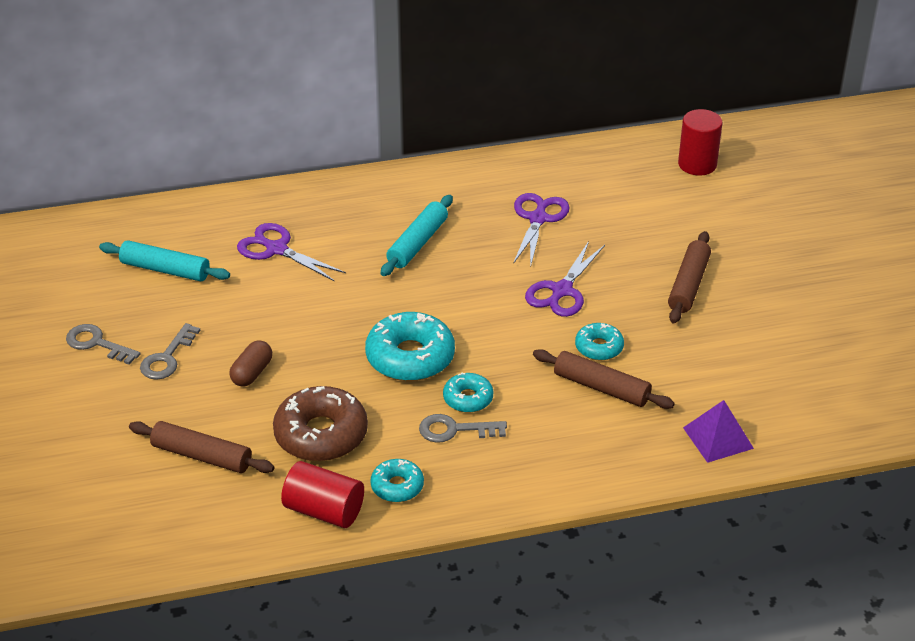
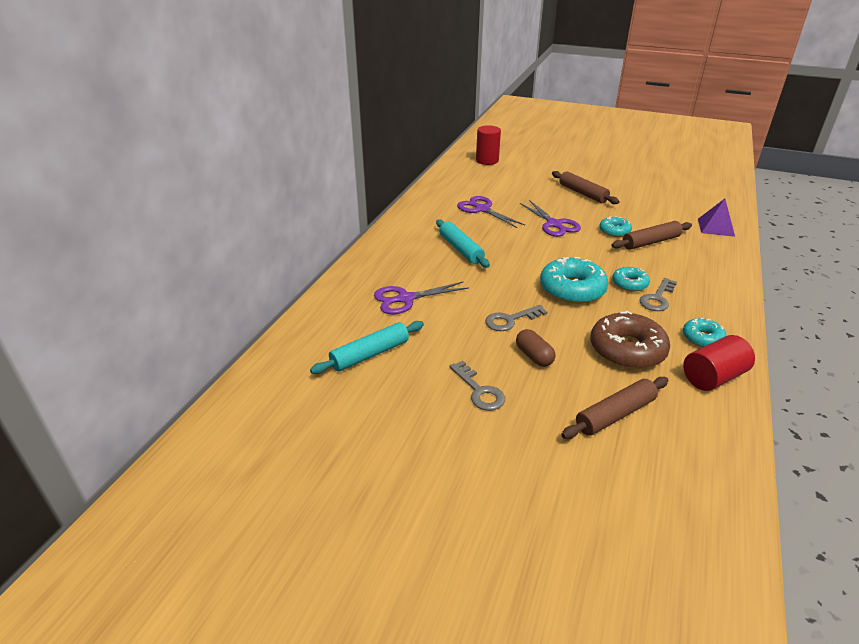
camera: 55 degrees left, 5 degrees down
grey key [66,324,141,365] -> grey key moved to [485,305,547,331]

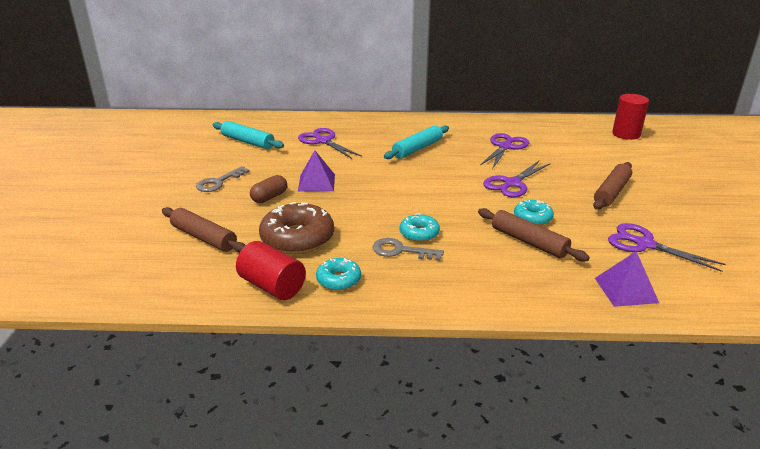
camera: 70 degrees right, 5 degrees down
grey key [485,305,547,331] -> purple pyramid [298,150,335,192]
turquoise donut [540,257,608,304] -> none
none -> purple scissors [608,223,726,272]

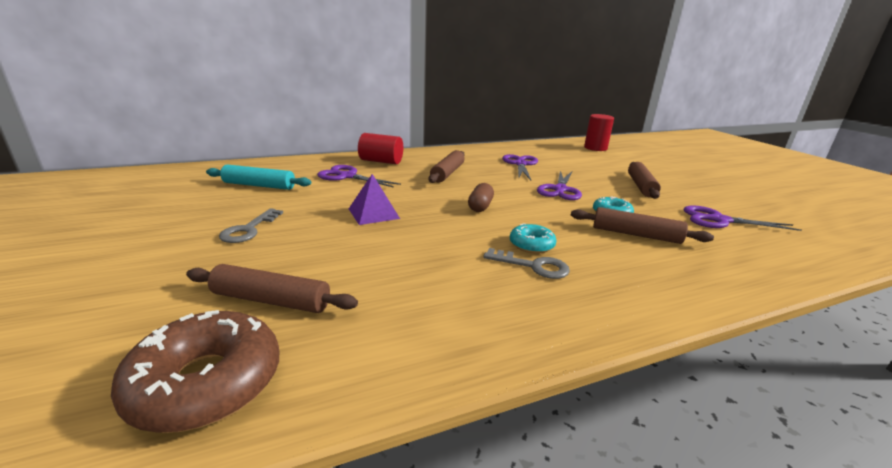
camera: 25 degrees left, 5 degrees down
red cylinder [236,241,306,300] -> red cylinder moved to [358,133,403,164]
brown capsule [250,175,287,203] -> brown capsule moved to [468,183,494,212]
brown donut [259,202,334,254] -> brown donut moved to [111,310,279,433]
turquoise donut [316,258,361,291] -> none
grey key [373,238,444,261] -> grey key turned 150 degrees counterclockwise [483,248,570,279]
turquoise rolling pin [384,125,449,159] -> brown rolling pin [428,150,465,183]
purple pyramid [595,251,659,307] -> none

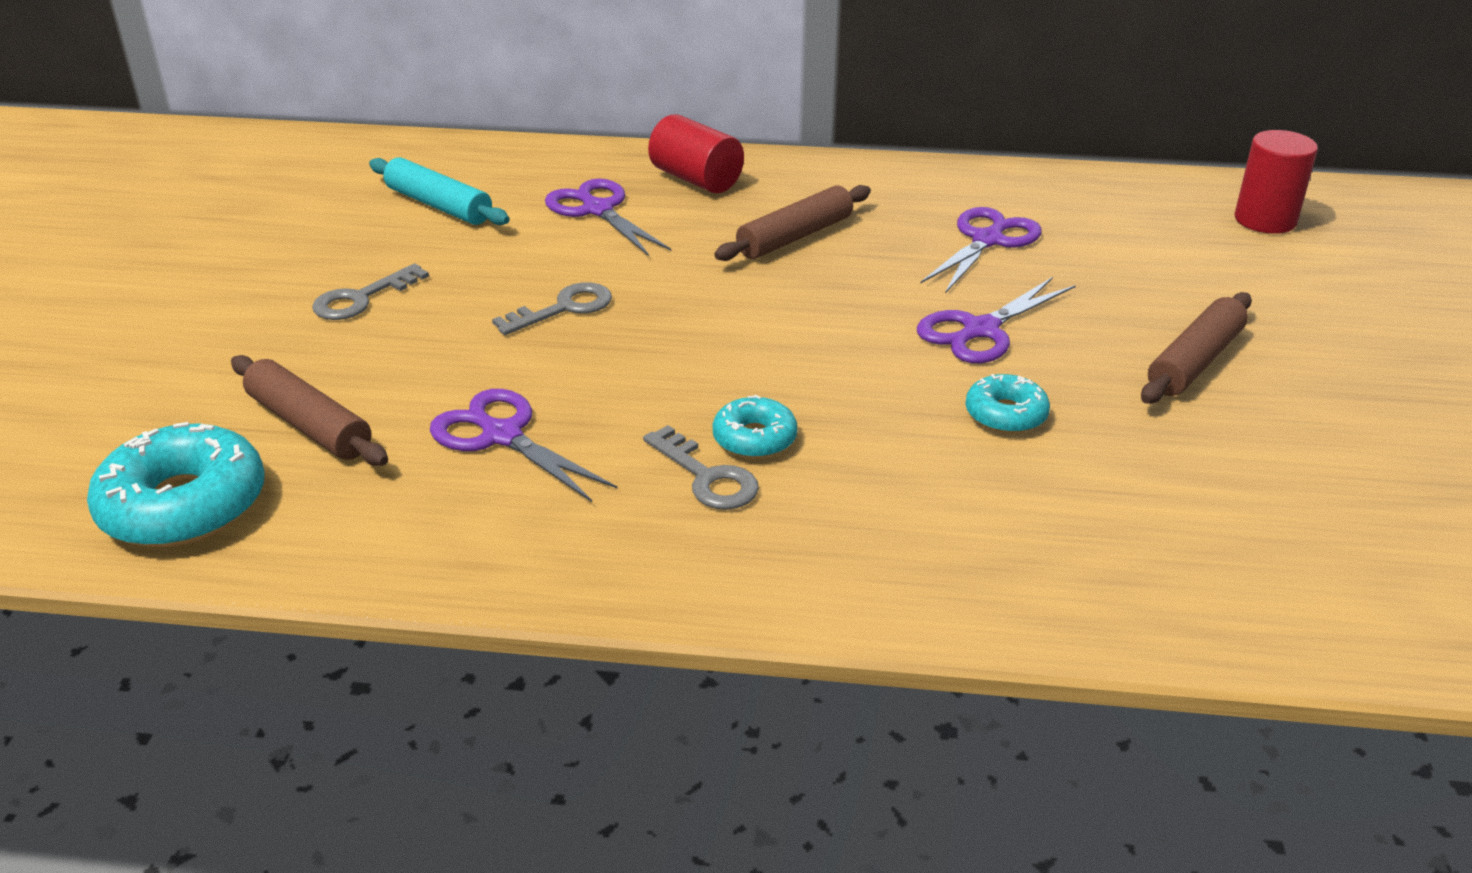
camera: 30 degrees right, 10 degrees up
brown donut [111,310,279,433] -> turquoise donut [87,422,264,547]
purple pyramid [349,174,400,225] -> grey key [492,282,612,335]
brown capsule [468,183,494,212] -> none
brown rolling pin [571,207,714,244] -> none
purple scissors [684,205,801,231] -> purple scissors moved to [430,389,618,502]

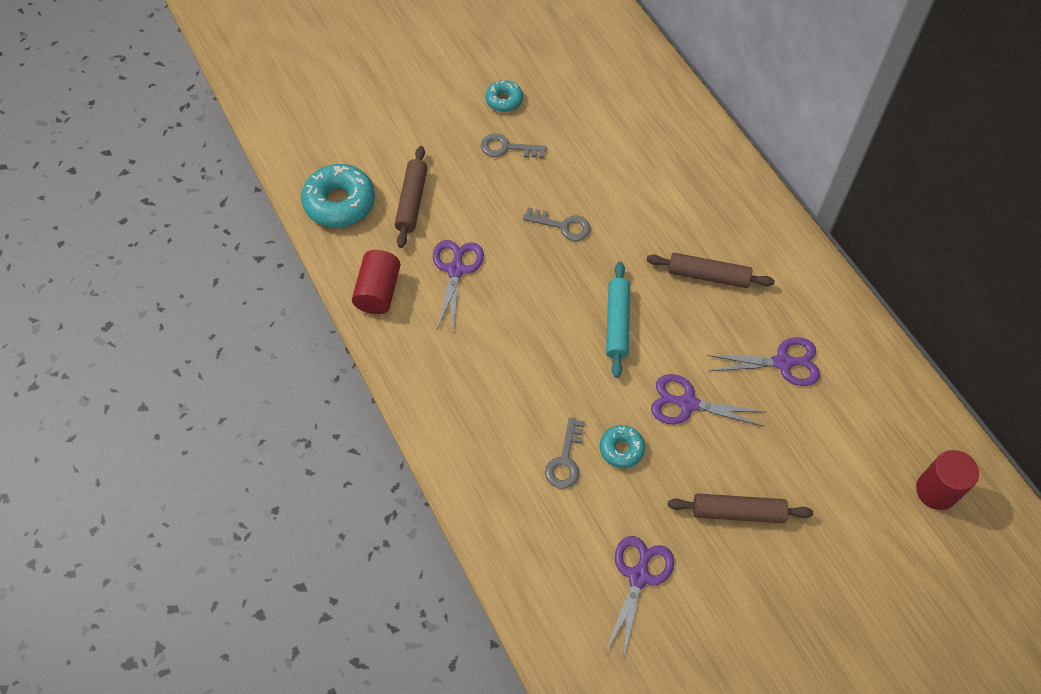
camera: 55 degrees right, 25 degrees up
turquoise rolling pin [369,157,510,225] -> turquoise rolling pin moved to [606,262,630,378]
purple scissors [545,179,672,256] -> purple scissors moved to [605,536,674,659]
grey key [643,425,759,510] -> grey key moved to [545,417,585,489]
red cylinder [648,114,744,193] -> red cylinder moved to [352,250,401,314]
turquoise donut [713,395,798,458] -> turquoise donut moved to [485,80,523,112]

